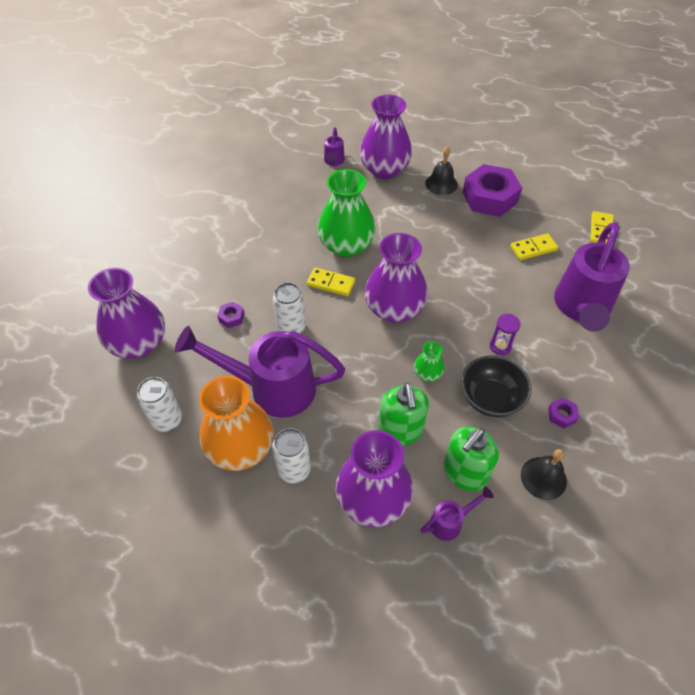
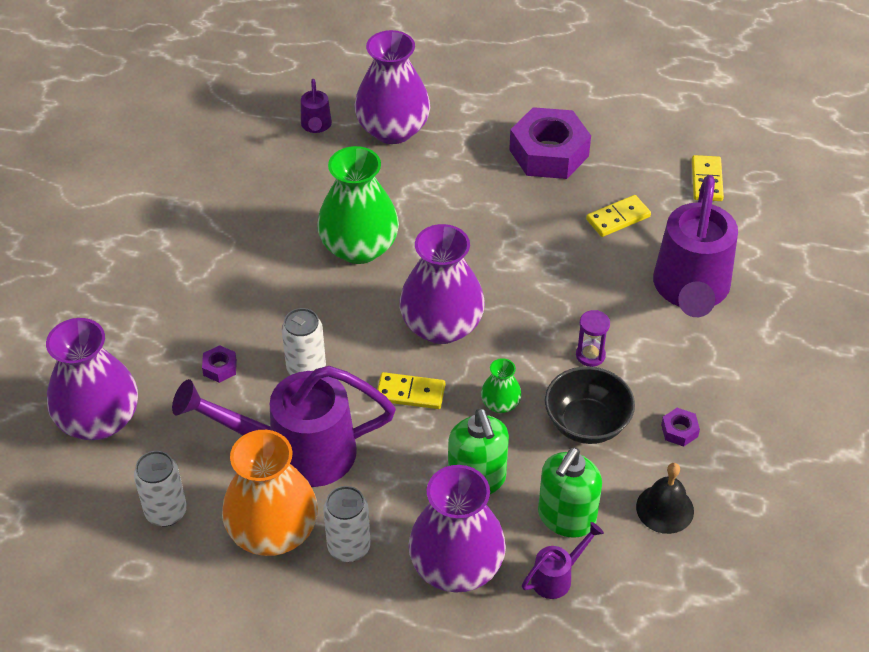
camera: 10 degrees left, 5 degrees down
yellow domino [307,267,355,296] -> yellow domino moved to [377,372,445,409]
black bell [425,146,458,195] -> none

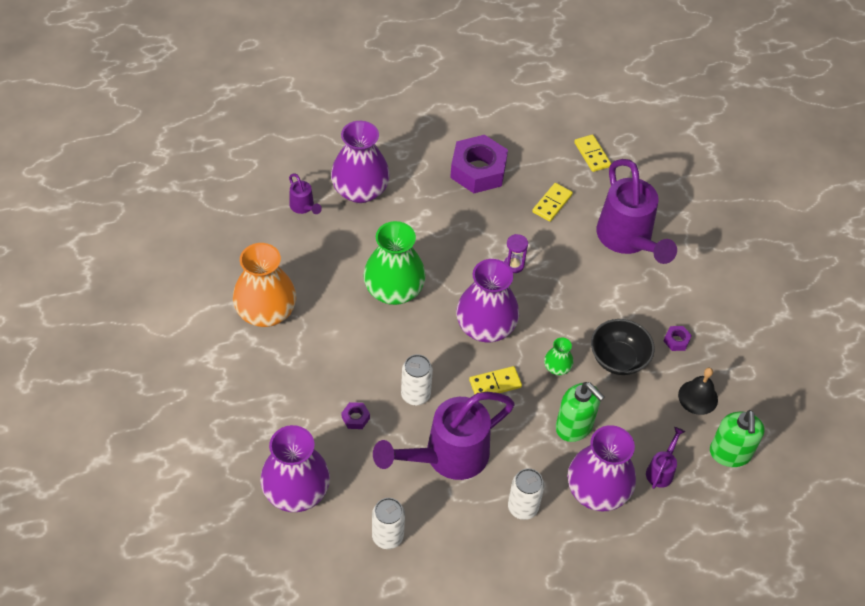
camera: 30 degrees left, 5 degrees up
orange vase [222,430,318,556] -> orange vase moved to [233,243,296,327]
green soap dispenser [538,447,602,538] -> green soap dispenser moved to [710,410,765,467]
purple hourglass [576,310,610,367] -> purple hourglass moved to [504,234,528,273]

